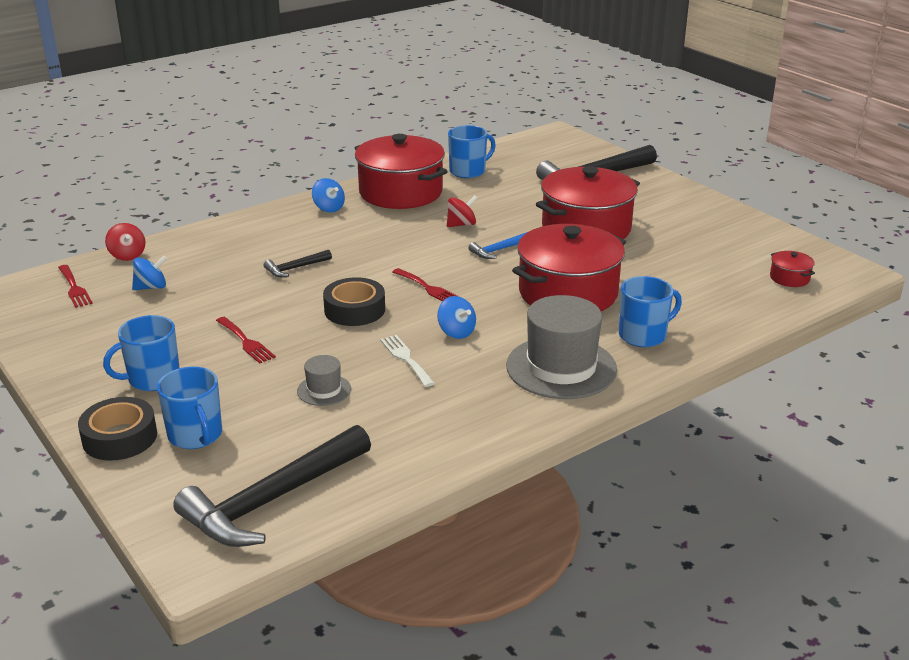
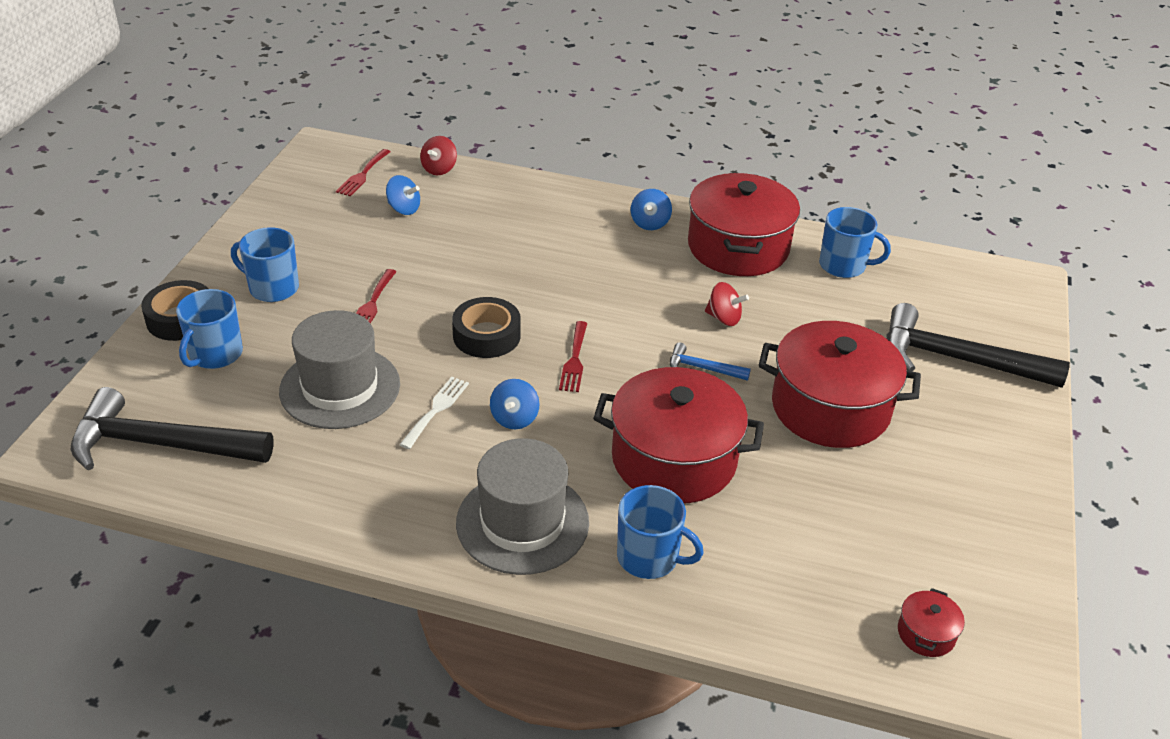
camera: 50 degrees right, 10 degrees up
black hammer [264,250,332,277] -> none
grey hat [297,355,351,406] -> grey hat [279,310,400,429], size x2.11

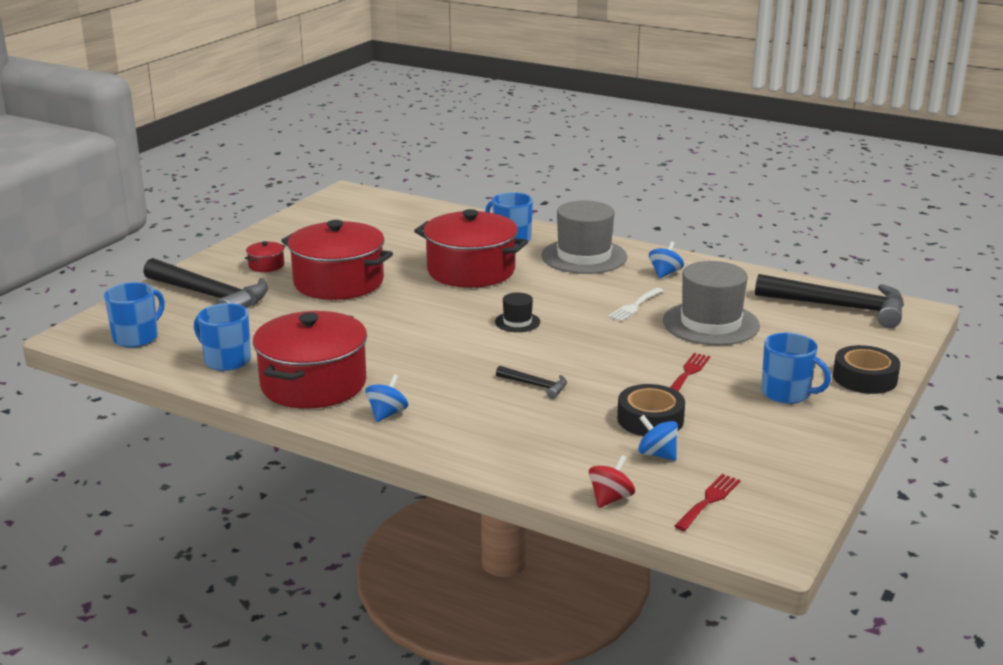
camera: 165 degrees left, 15 degrees down
blue mug [176,289,243,369] -> blue mug moved to [104,282,165,348]
black tape [452,297,521,358] -> black tape moved to [617,384,685,436]
blue spinning top [490,379,540,429] -> blue spinning top moved to [649,242,684,279]
red fork [559,321,588,392] -> black hat [495,293,540,332]
blue hammer [670,342,751,381] -> none
red spinning top [705,282,749,326] -> none
red pot [898,588,965,657] -> red pot moved to [245,241,285,272]
none -> black hammer [496,366,567,399]

